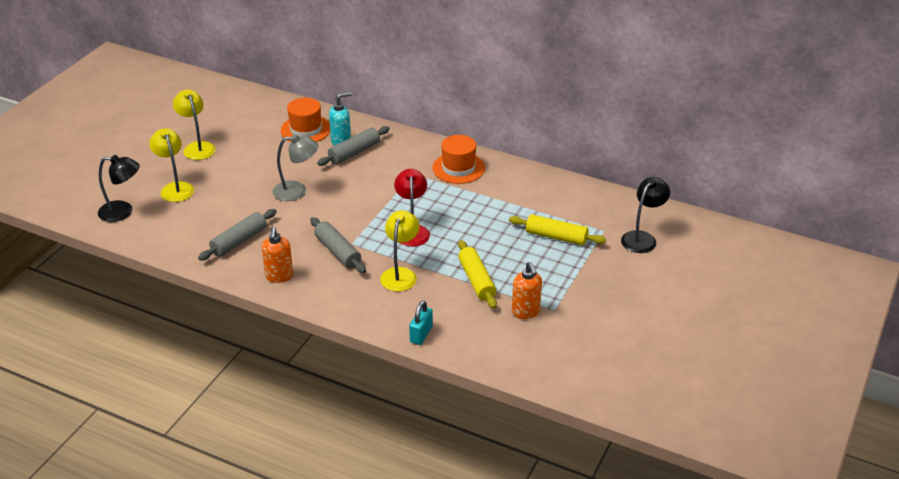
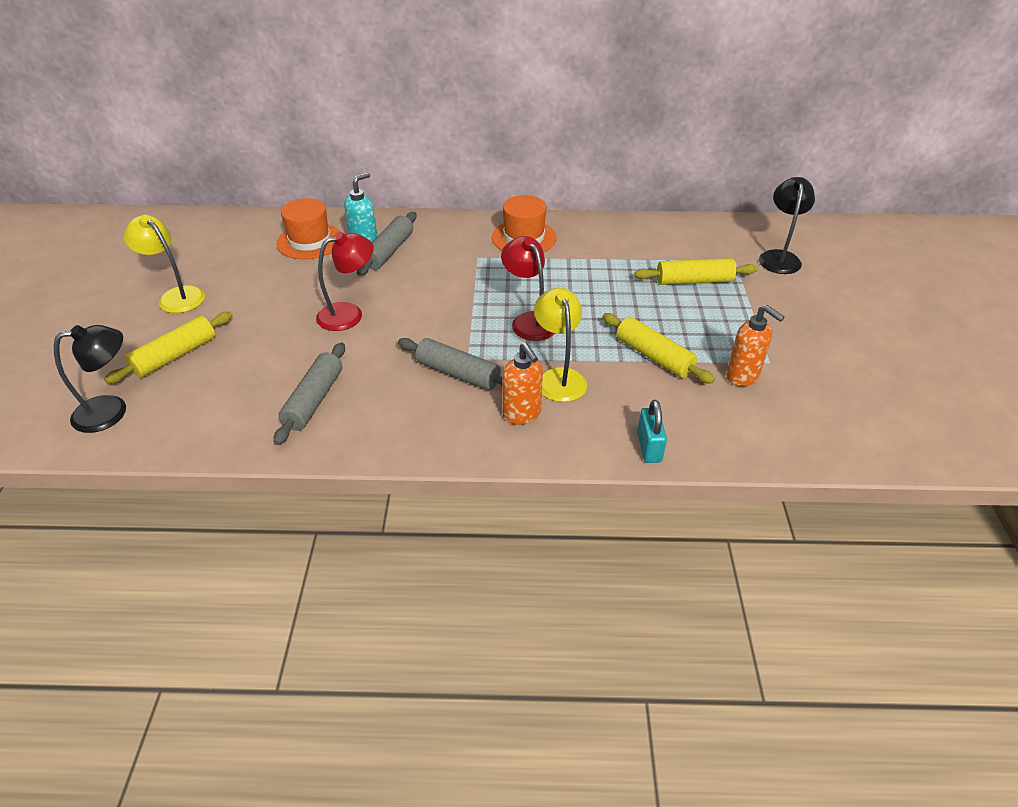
camera: 25 degrees left, 5 degrees up
yellow lamp [149,128,194,202] -> yellow rolling pin [104,312,233,384]
orange soap dispenser [262,226,293,283] -> orange soap dispenser moved to [502,343,543,425]
grey lamp [273,134,318,201] -> red lamp [316,232,374,331]

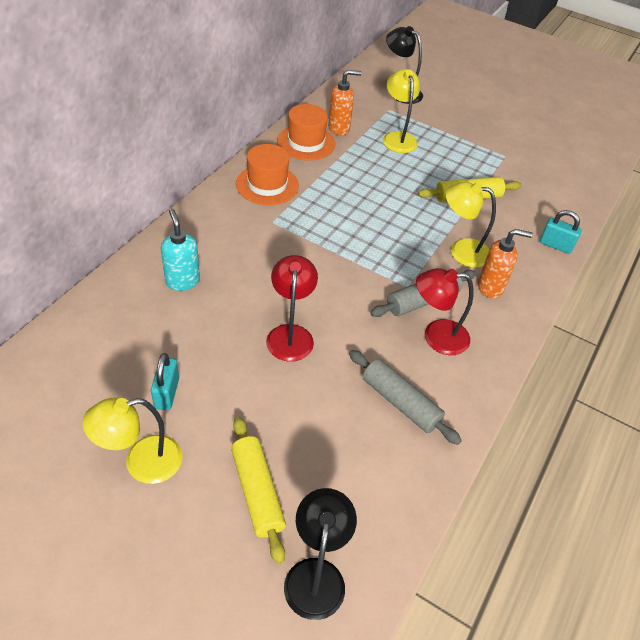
camera: 65 degrees left, 5 degrees up
orange hat [276,198,341,259] -> orange hat moved to [277,104,336,161]
grey rolling pin [357,212,416,276] -> none
red lamp [501,236,555,341] -> red lamp moved to [416,268,473,355]
yellow rolling pin [635,258,757,285] -> yellow lamp [383,69,420,153]
orange soap dispenser [726,305,784,387] -> orange soap dispenser moved to [328,70,362,135]
none -> turquoise padlock [151,353,179,410]

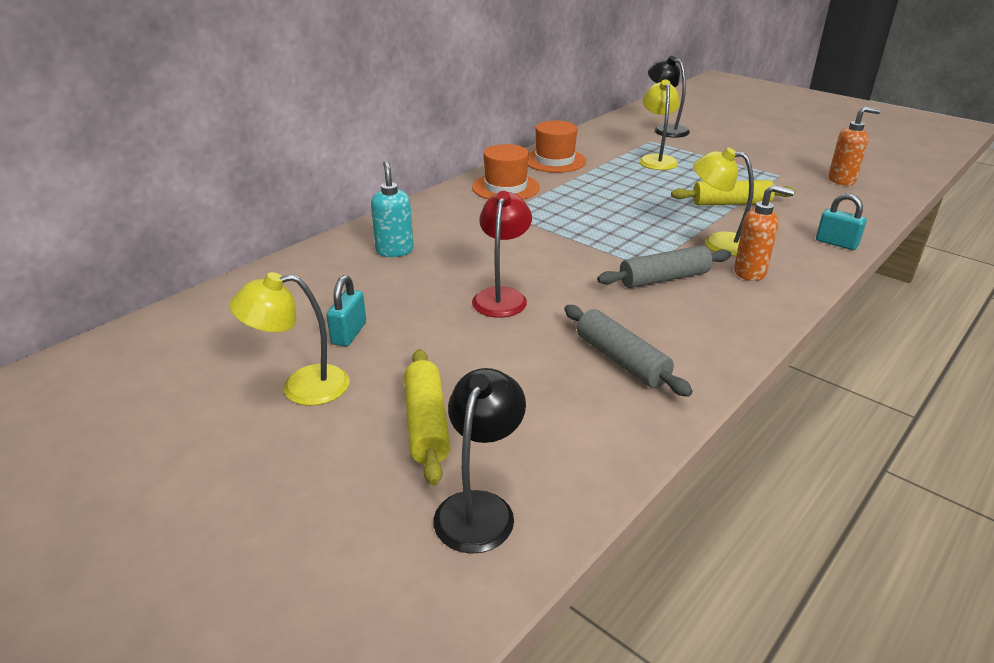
camera: 15 degrees right, 15 degrees down
orange soap dispenser [328,70,362,135] -> orange soap dispenser moved to [828,107,881,186]
red lamp [416,268,473,355] -> none

